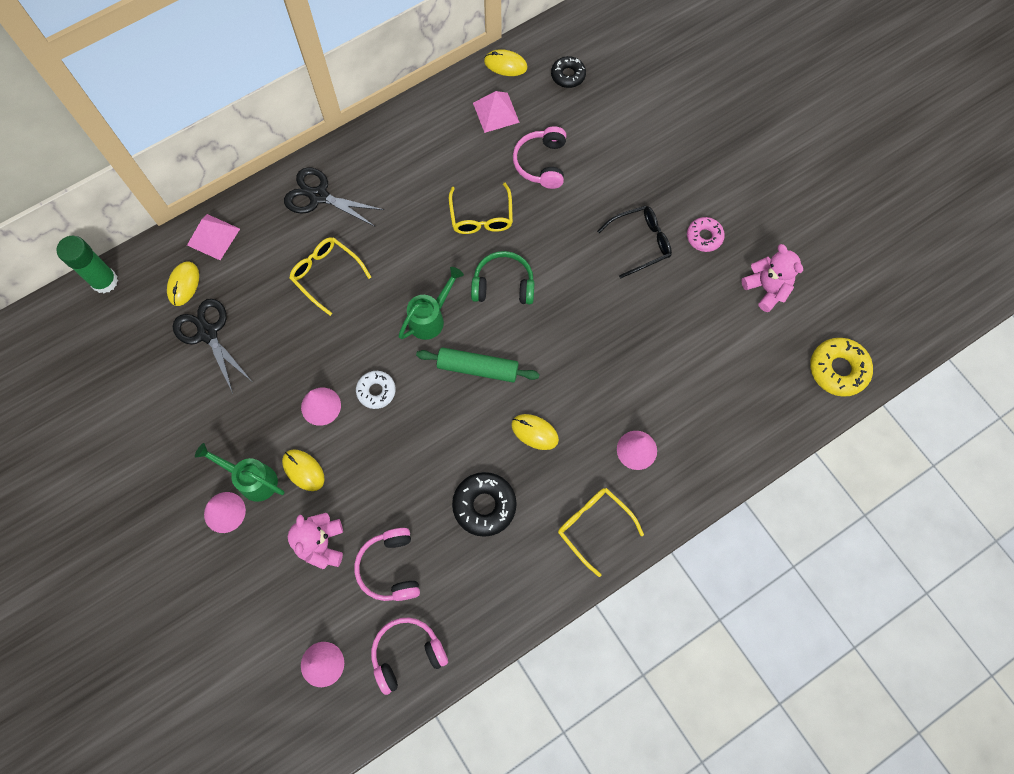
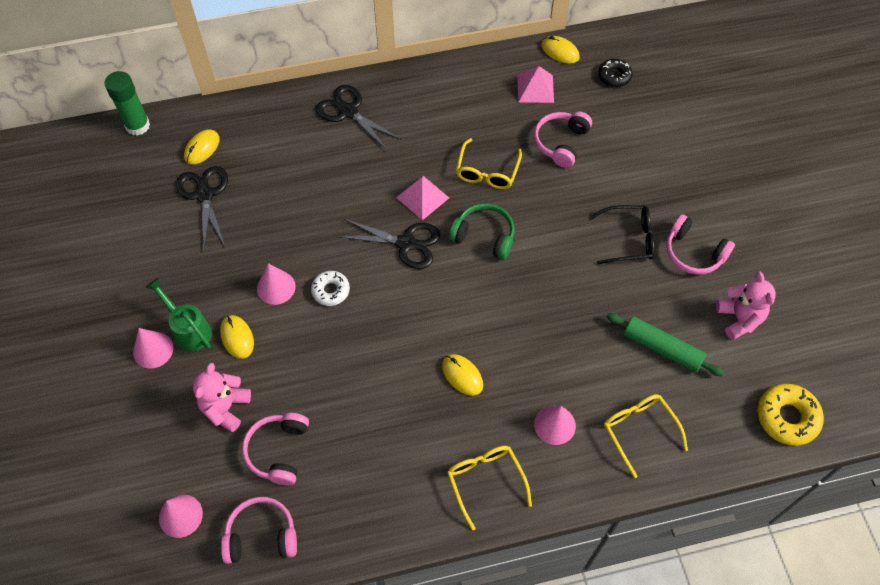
camera: 20 degrees right, 10 degrees down
pink pyramid [187,214,240,260] -> pink pyramid moved to [396,176,449,220]
yellow glasses [289,237,371,316] -> yellow glasses moved to [604,394,688,478]
green watering can [398,267,464,340] -> black scissors [340,219,440,269]
green rolling pin [416,347,539,382] -> green rolling pin moved to [607,313,724,376]
black donut [452,472,517,537] -> none
pink donut [687,217,725,252] -> pink headphones [666,214,735,275]

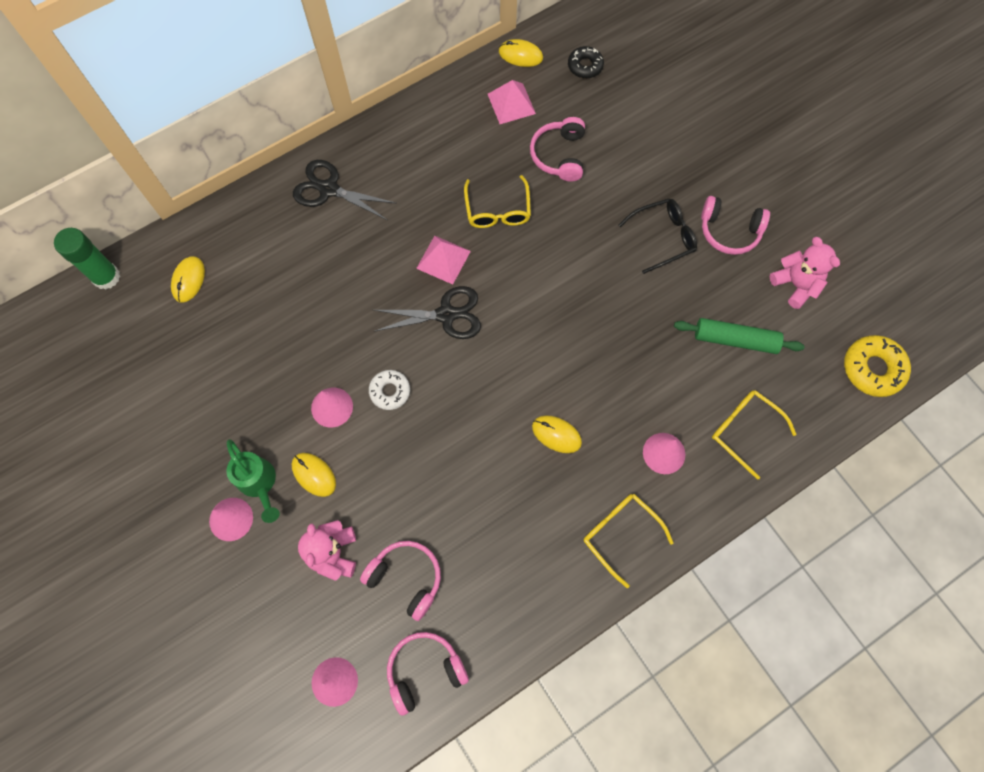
camera: 20 degrees left, 10 degrees up
green watering can [145,278,212,352] -> green watering can turned 150 degrees counterclockwise [226,439,280,523]
black scissors [176,166,228,248] -> none
pink headphones [242,413,309,485] -> pink headphones turned 135 degrees clockwise [360,541,441,621]
green headphones [449,203,515,260] -> none

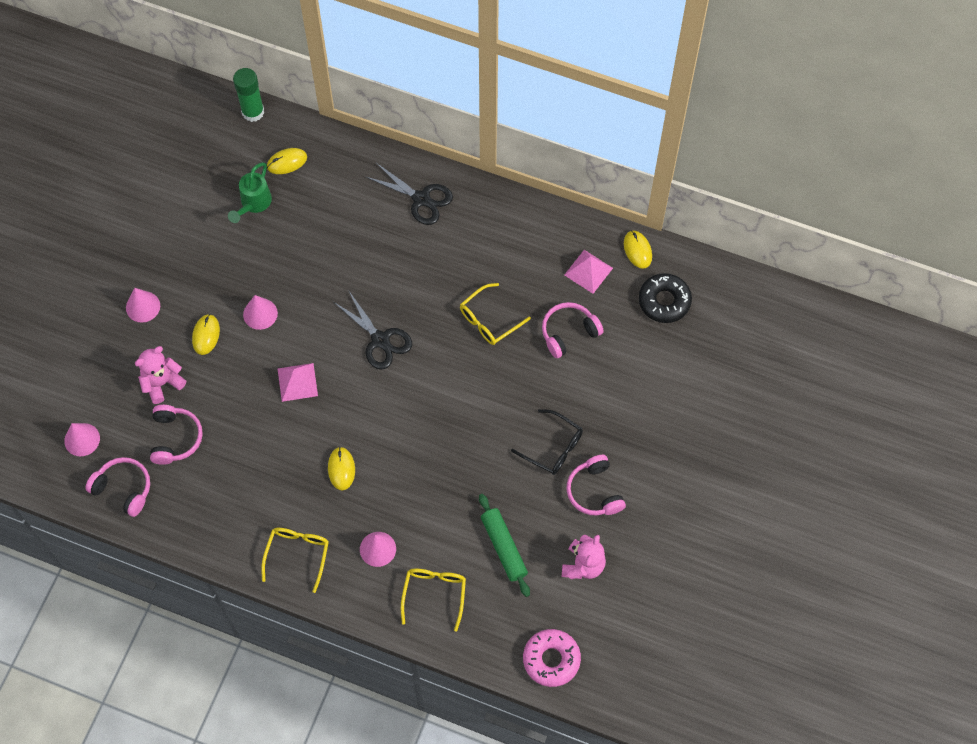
camera: 55 degrees right, 5 degrees down
green watering can [226,439,280,523] -> green watering can moved to [228,162,272,223]
black scissors [293,160,396,220] -> black scissors turned 135 degrees clockwise [366,163,453,225]
white donut [369,370,410,410] -> none
pink pyramid [416,236,471,284] -> pink pyramid moved to [278,363,318,402]
black donut [568,46,604,78] -> black donut [639,273,692,323], size x1.55
yellow donut [844,335,911,397] -> pink donut [523,629,581,687]

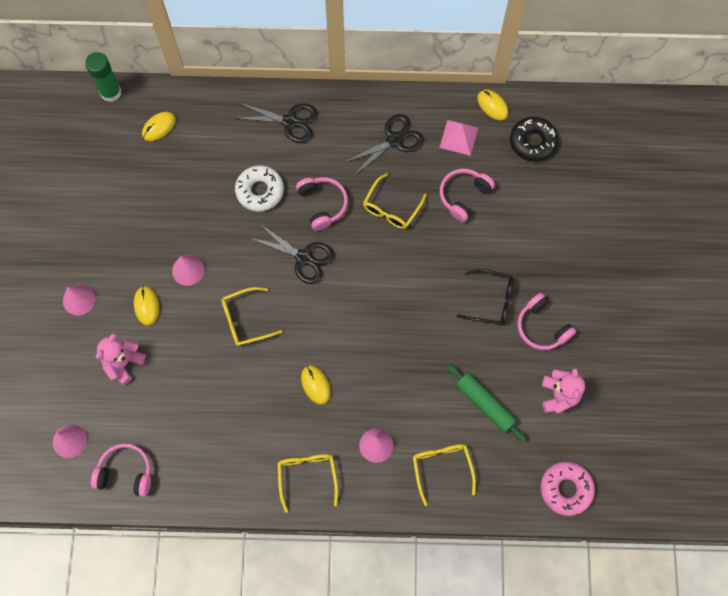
camera: 20 degrees left, 5 degrees up
pink headphones [150,405,203,465] -> pink headphones moved to [296,177,348,230]
green watering can [228,162,272,223] -> none
pink pyramid [278,363,318,402] -> yellow glasses [221,287,283,346]
none -> white donut [235,165,284,212]
none -> black scissors [343,114,424,176]

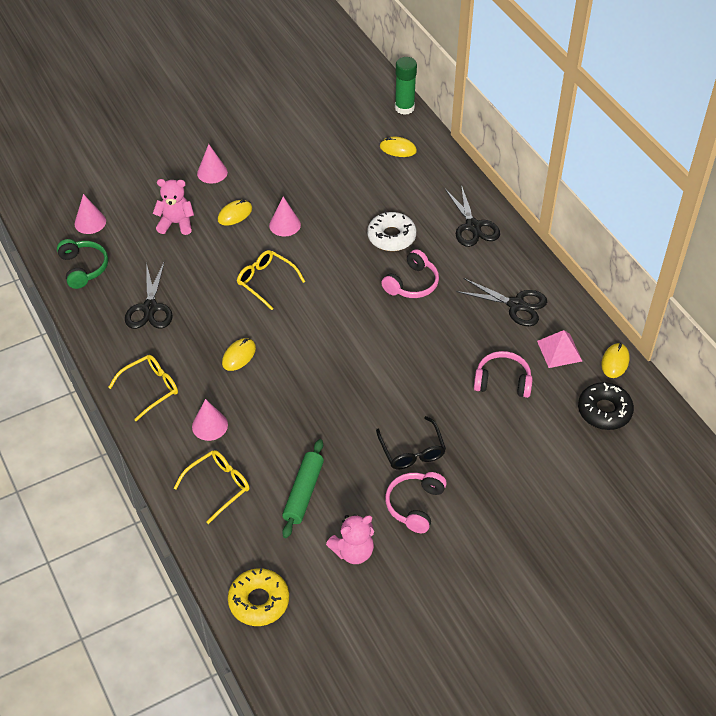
camera: 60 degrees right, 20 degrees down
pink headphones [91,443,151,497] -> green headphones [57,239,108,289]
black scissors [250,223,334,284] -> black scissors moved to [125,261,173,329]
yellow glasses [363,173,427,229] -> none
pink donut [541,461,595,516] -> yellow donut [228,568,289,626]

